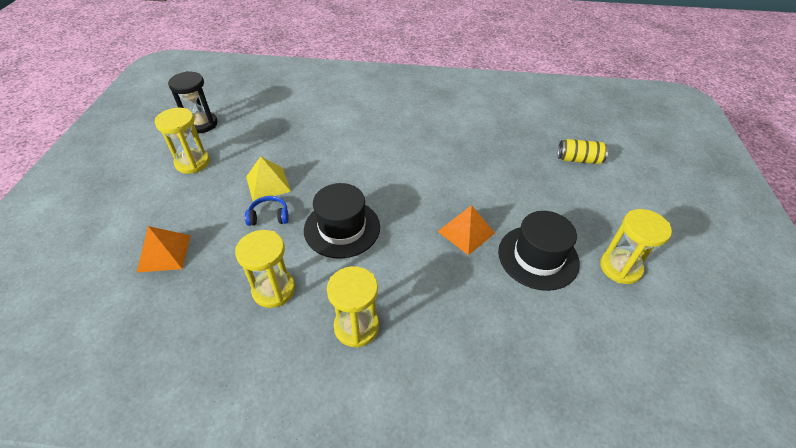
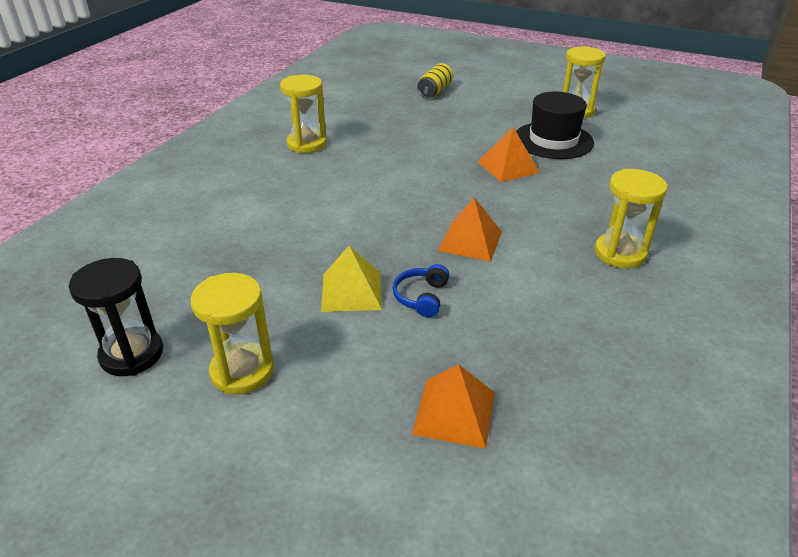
camera: 70 degrees left, 10 degrees down
yellow hourglass [235,230,295,308] -> yellow hourglass moved to [280,75,327,153]
black hat [304,183,380,259] -> orange pyramid [438,197,502,262]

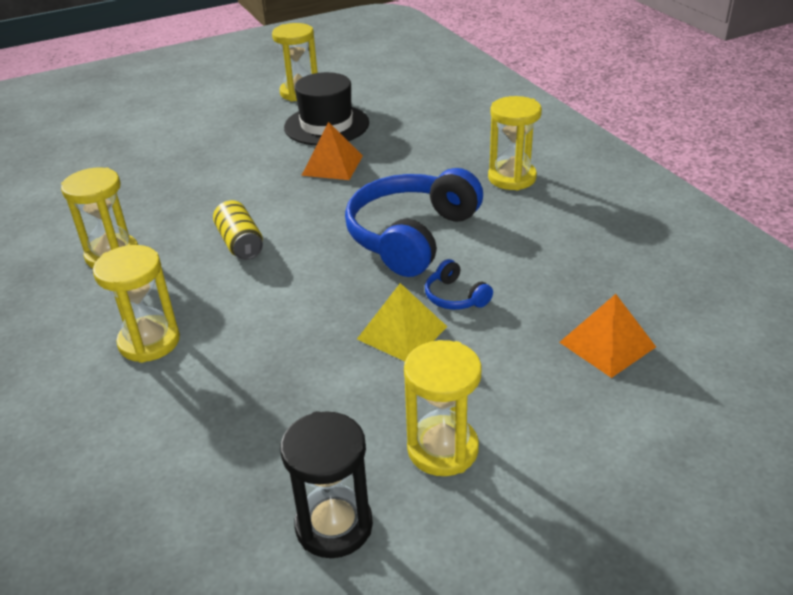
camera: 50 degrees left, 0 degrees up
yellow can [417,63,453,98] -> yellow can moved to [213,200,263,260]
orange pyramid [438,197,502,262] -> blue headphones [345,168,483,277]
none -> yellow hourglass [93,245,180,363]

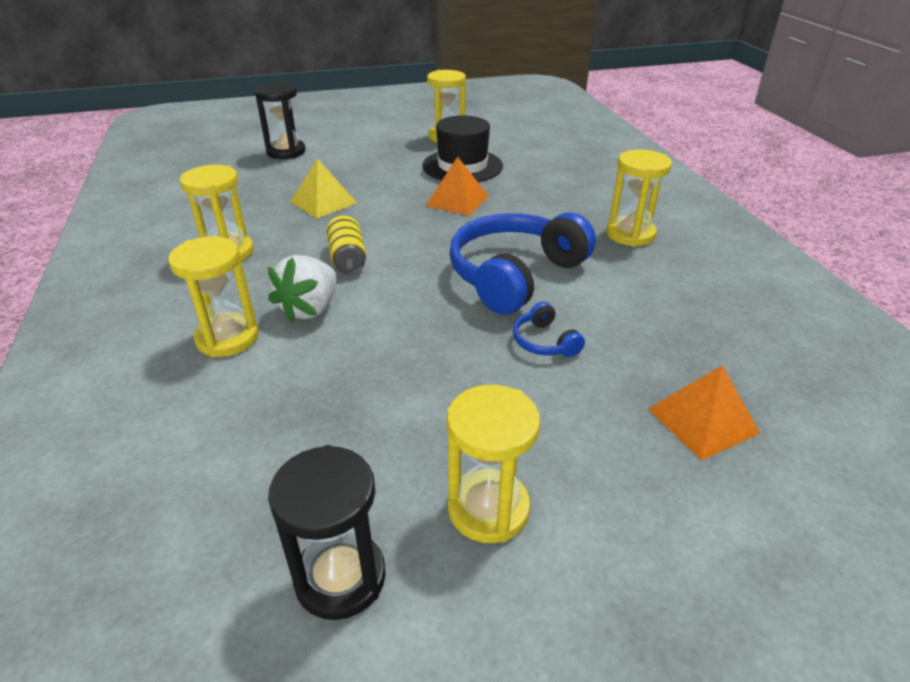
camera: 10 degrees right, 0 degrees up
yellow pyramid [357,283,447,361] -> yellow pyramid moved to [290,158,357,219]
none -> black hourglass [254,82,306,159]
none -> white strawberry [268,255,337,323]

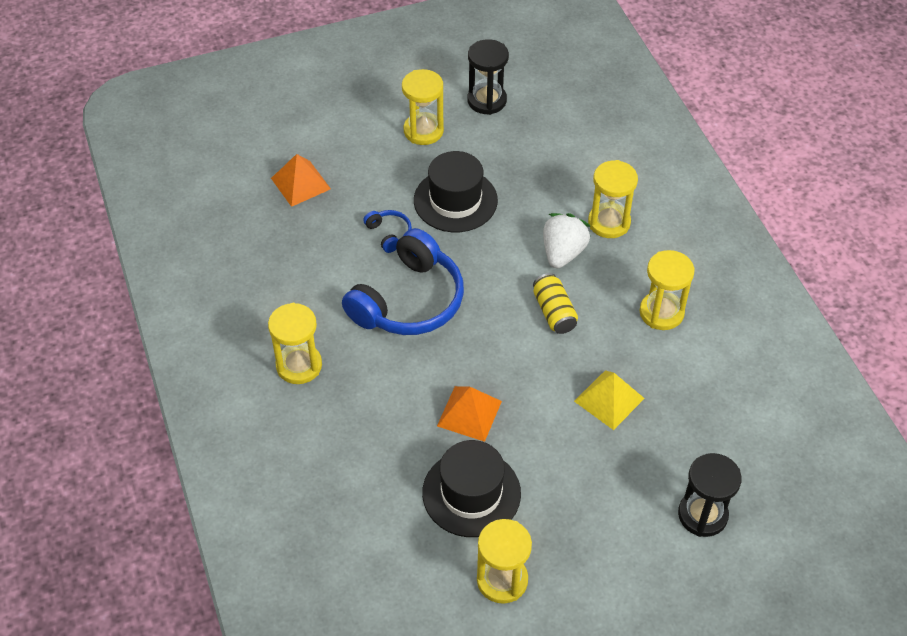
camera: 175 degrees right, 15 degrees up
none -> black hat [414,151,498,232]

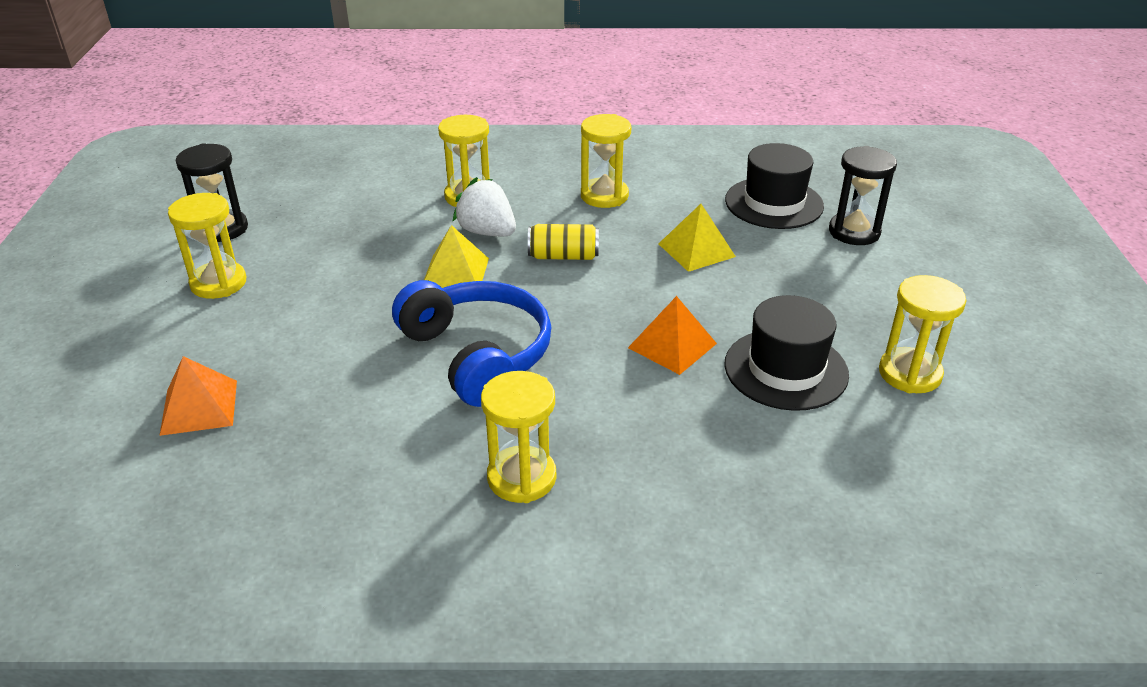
camera: 70 degrees left, 15 degrees down
blue headphones [363,210,412,253] -> none
black hat [414,151,498,232] -> black hat moved to [725,143,824,229]
none -> yellow pyramid [424,225,489,288]

